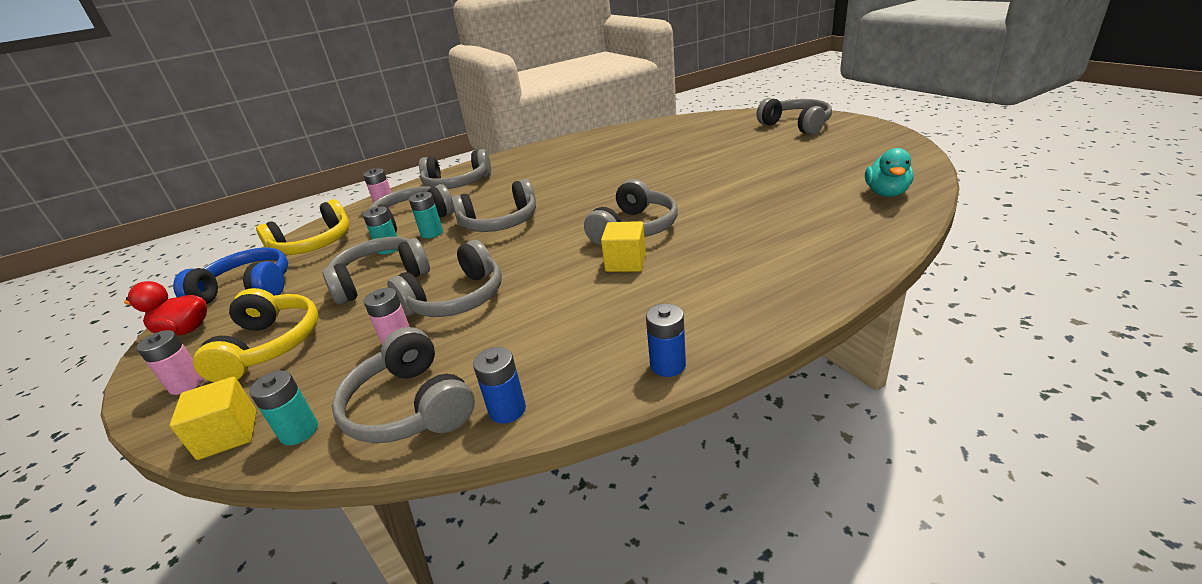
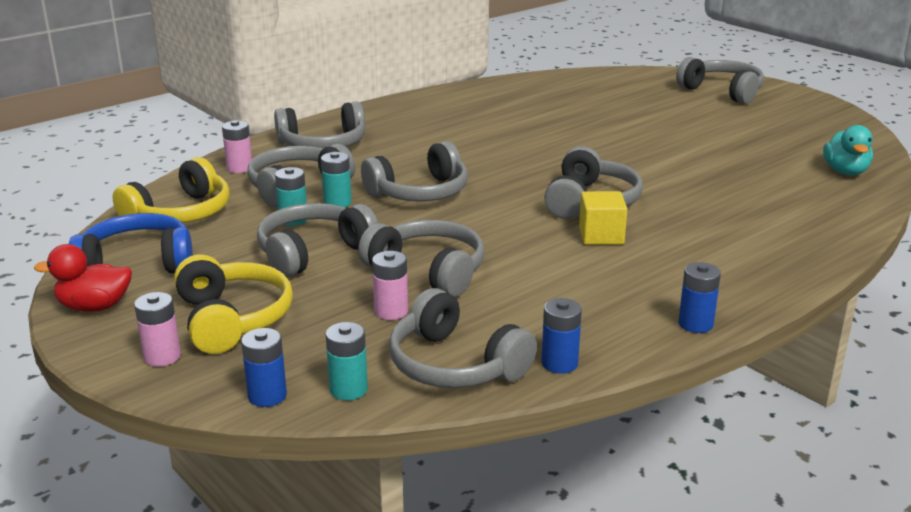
camera: 15 degrees left, 5 degrees down
yellow cube [170,377,257,460] -> blue battery [241,328,287,407]
grey headphones [387,240,502,317] -> grey headphones turned 90 degrees counterclockwise [358,220,484,297]

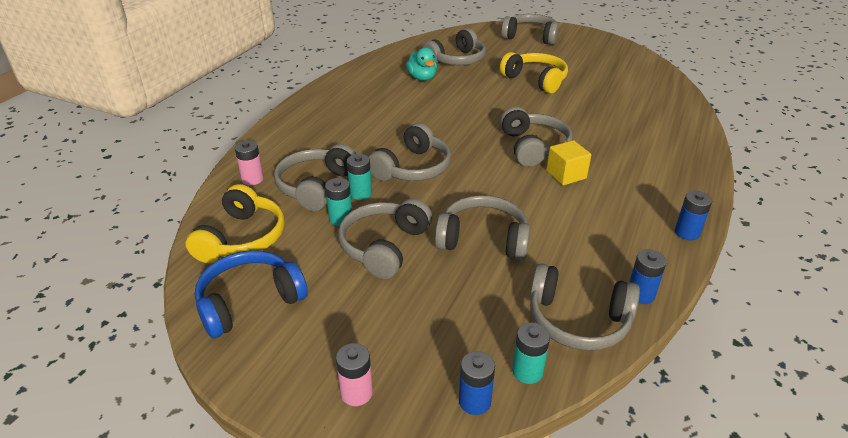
camera: 25 degrees left, 10 degrees up
red duck [34,244,132,312] -> none
yellow headphones [174,254,293,354] -> yellow headphones moved to [500,52,568,94]
grey headphones [274,102,365,149] -> grey headphones moved to [422,28,486,65]
pink battery [372,251,408,320] -> none
turquoise duck [823,125,873,175] -> turquoise duck moved to [406,48,437,81]

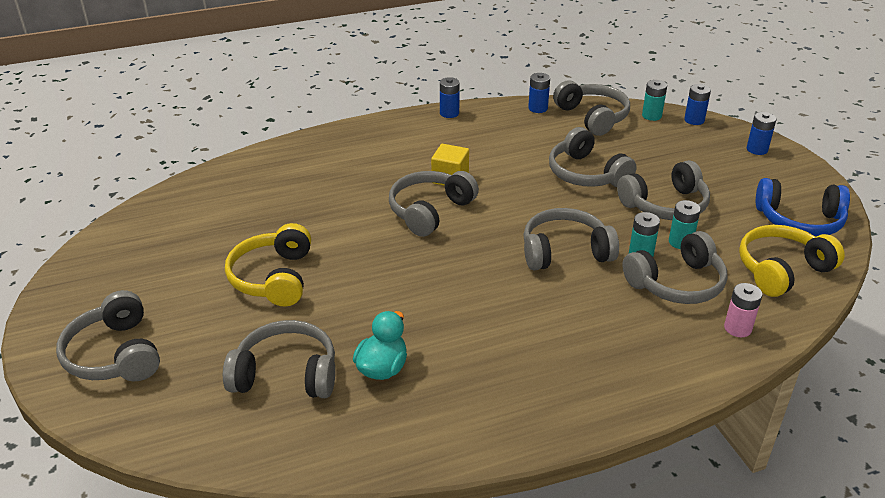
camera: 135 degrees left, 0 degrees up
pink battery [336,343,373,406] -> blue battery [747,112,776,155]

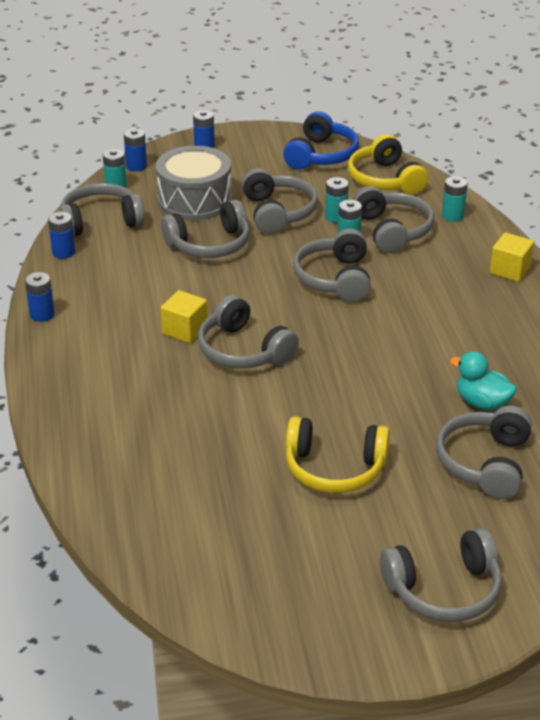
camera: 80 degrees left, 0 degrees up
pink battery [724,283,762,337] -> turquoise battery [442,176,468,222]
none -> grey drum [156,146,232,221]
none -> yellow cube [490,232,534,282]

